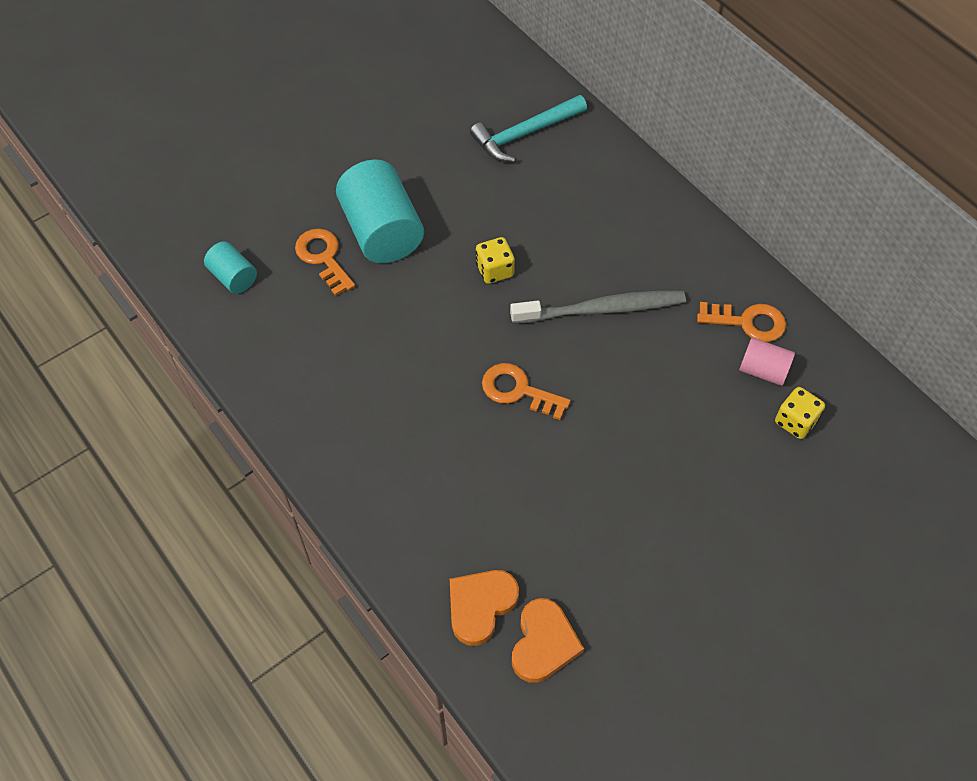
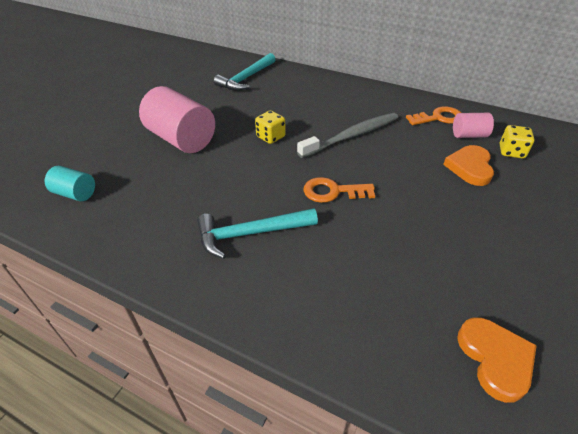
camera: 25 degrees left, 15 degrees down
orange key [295,229,355,296] -> none
turquoise cylinder [336,160,424,263] -> pink cylinder [139,86,215,153]
orange heart [450,570,519,646] -> orange heart moved to [443,145,494,186]
none -> turquoise hammer [197,208,318,259]

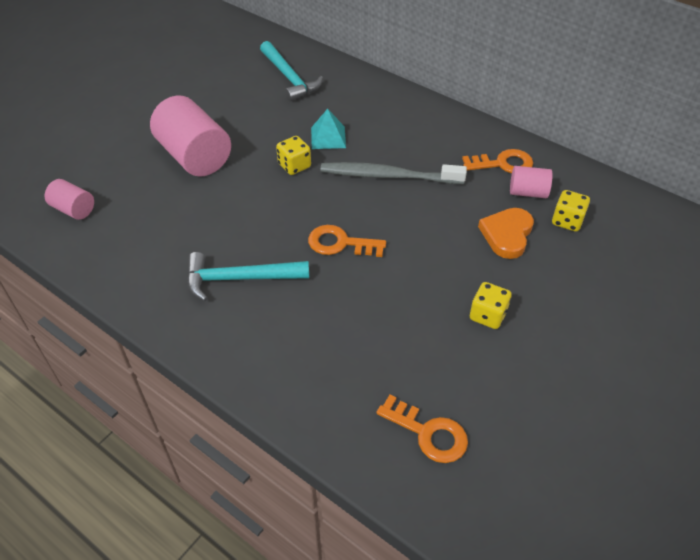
camera: 10 degrees right, 5 degrees up
turquoise cylinder [45,166,95,201] -> pink cylinder [45,179,94,220]
turquoise hammer [214,53,276,91] -> turquoise hammer turned 75 degrees counterclockwise [260,41,323,102]
grey toothbrush [297,113,398,158] -> grey toothbrush turned 150 degrees counterclockwise [320,162,467,184]
orange heart [457,317,537,403] -> orange key [376,395,468,463]
none -> turquoise pyramid [311,109,346,149]
none -> yellow dice [470,282,512,329]

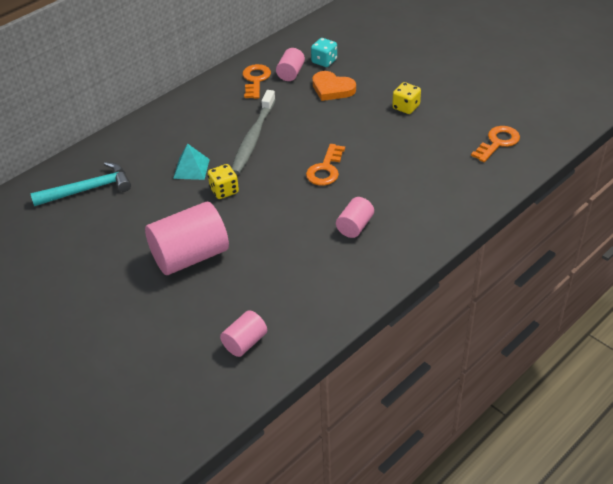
camera: 80 degrees left, 5 degrees down
turquoise hammer [187,252,309,301] -> pink cylinder [336,197,374,238]
yellow dice [552,190,590,232] -> turquoise dice [311,38,337,67]

